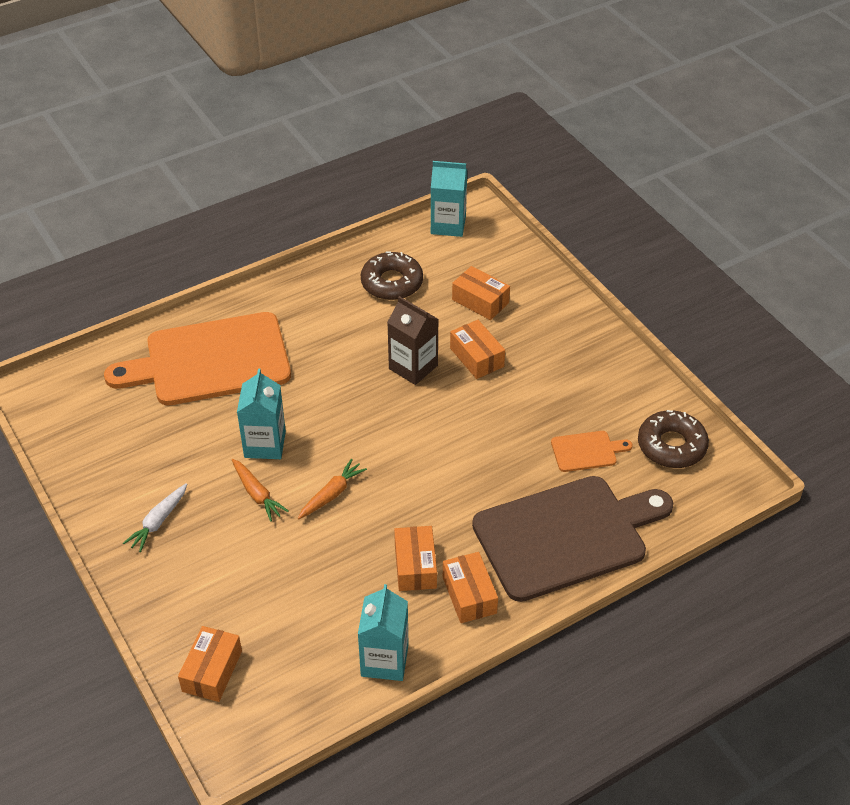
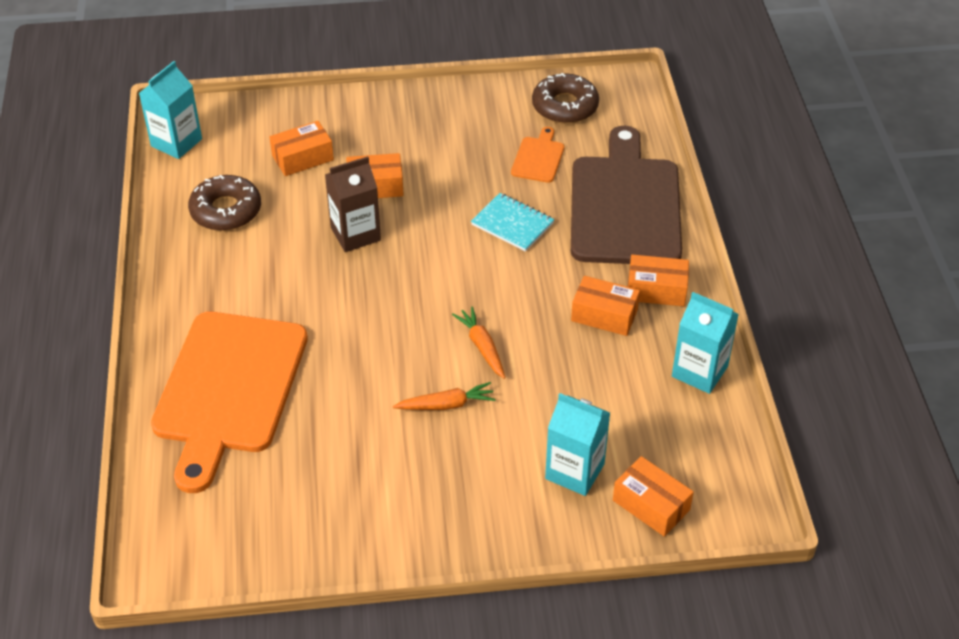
camera: 65 degrees left, 0 degrees up
white carrot [123,483,187,552] -> none
turquoise carton [237,369,286,459] -> turquoise carton moved to [545,393,610,496]
none -> turquoise notebook [471,193,554,252]

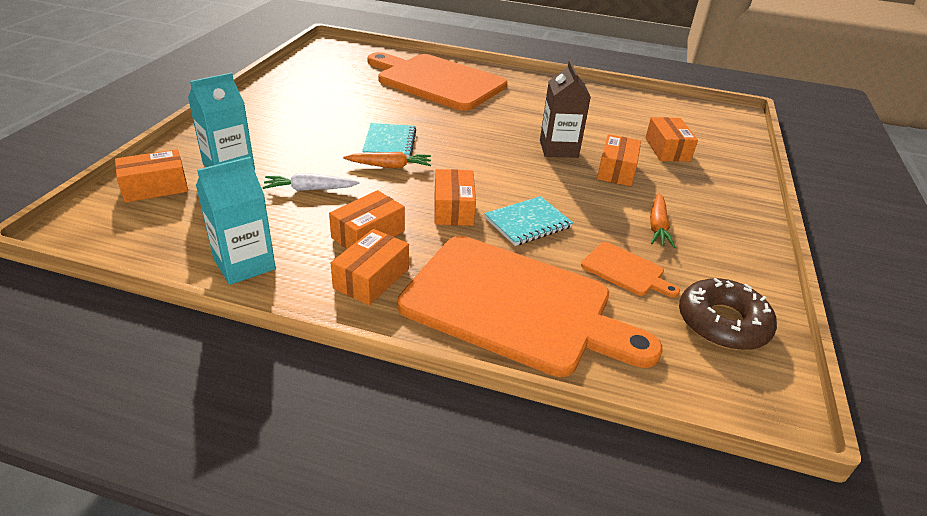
camera: 110 degrees right, 10 degrees down
turquoise carton [139,61,202,159] -> none
brown donut [188,175,261,231] -> none
orange carrot [393,382,496,410] -> orange carrot moved to [650,193,675,248]
brown cutting board [571,126,682,264] -> orange cutting board [397,236,663,377]
none -> white carrot [262,173,360,191]
none -> turquoise notebook [362,123,416,157]
none -> orange box [435,169,476,226]

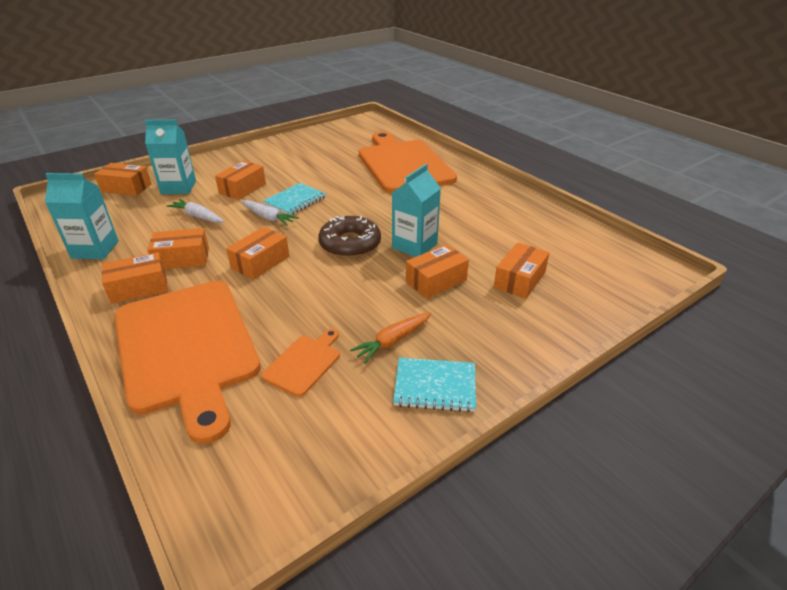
camera: 40 degrees right, 0 degrees up
orange carrot [343,152,431,168] -> white carrot [241,200,299,226]
turquoise notebook [484,196,573,246] -> turquoise notebook moved to [393,358,476,412]
brown carton [540,61,591,158] -> turquoise carton [392,164,441,257]
orange cutting board [581,242,680,298] -> orange cutting board turned 135 degrees counterclockwise [261,329,340,397]
brown donut [679,278,777,350] -> brown donut moved to [318,216,381,258]
none -> orange box [215,161,266,200]

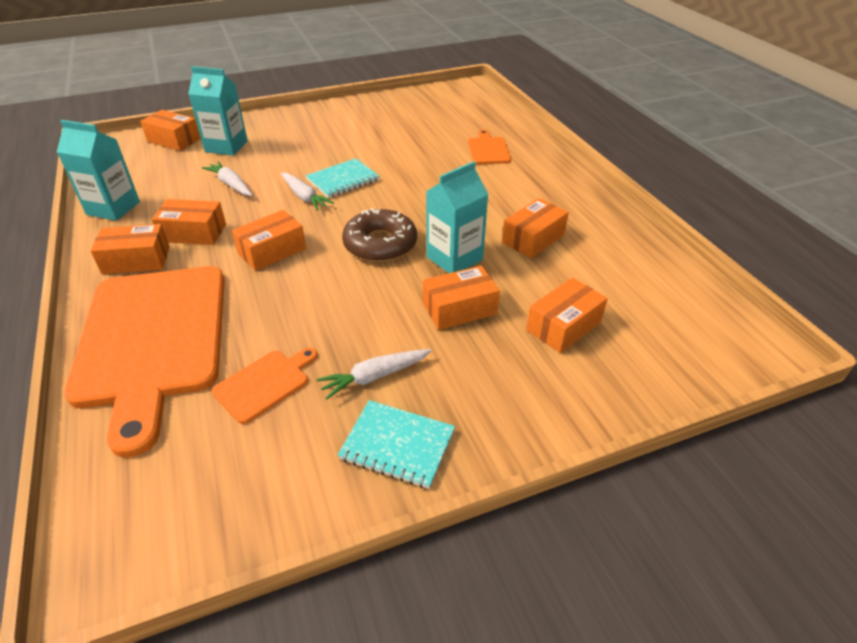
camera: 15 degrees right, 5 degrees up
orange box [215,161,266,200] -> orange box moved to [502,198,569,258]
orange carrot [350,312,432,363] -> white carrot [317,349,432,400]
orange cutting board [359,132,457,193] -> orange cutting board [468,130,511,164], size x0.42

